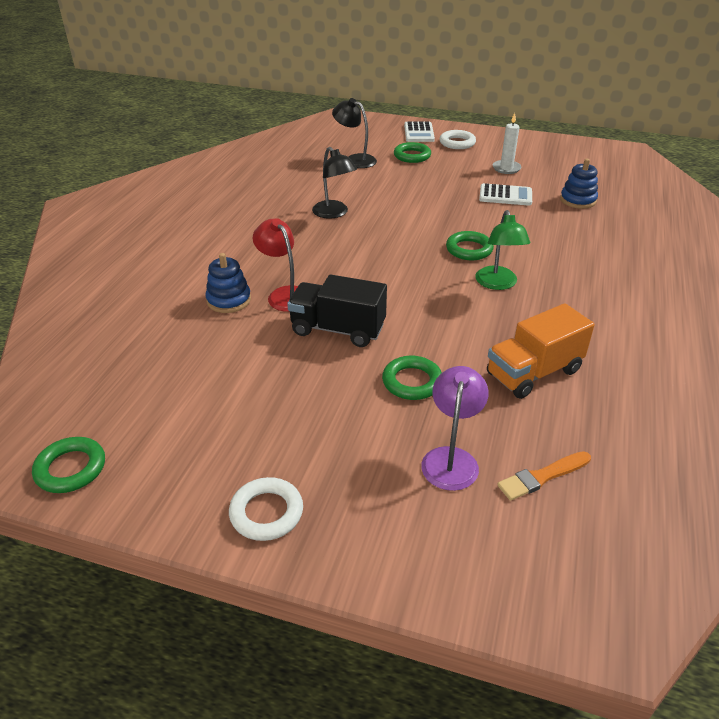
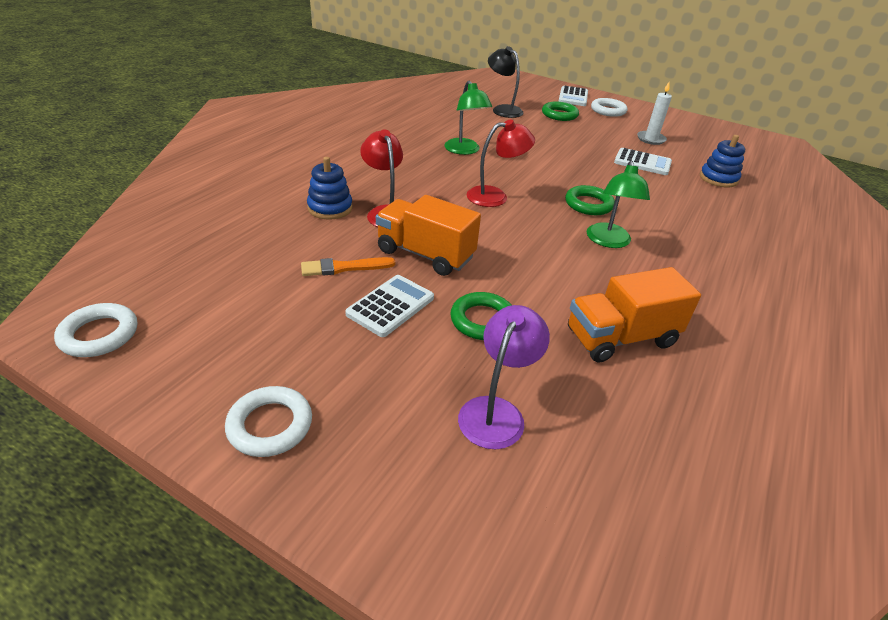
camera: 10 degrees right, 0 degrees up
green ring [32,437,105,493] -> white ring [54,303,137,357]
black truck [287,275,387,347] -> orange truck [376,195,481,276]
black lamp [312,147,357,219] -> green lamp [444,81,492,155]
orange brush [497,451,591,501] -> orange brush moved to [301,257,395,276]
none -> white calculator [345,275,434,337]
none -> red lamp [467,120,535,207]

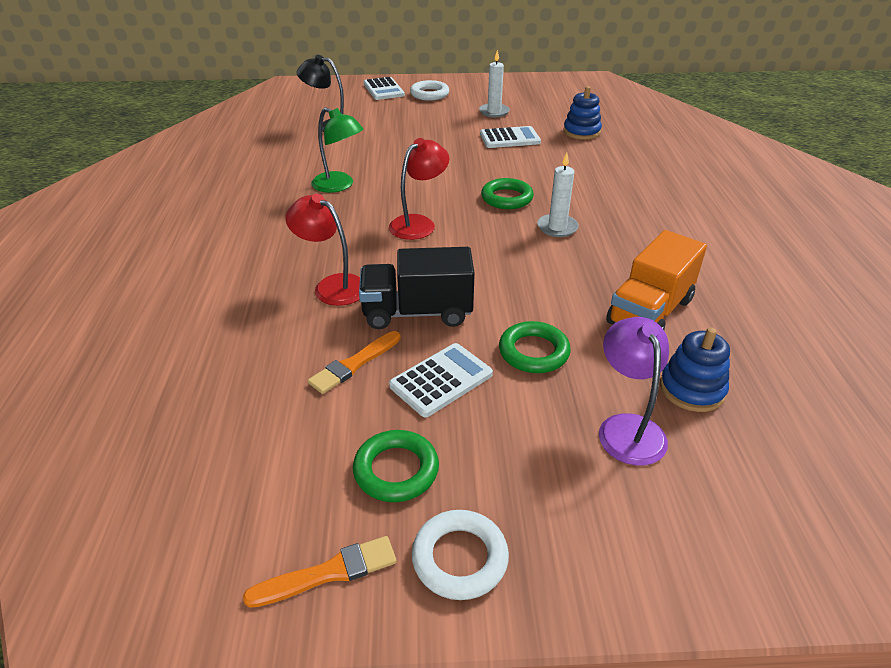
camera: 30 degrees left, 0 degrees up
white ring [54,303,137,357] -> none
blue stacking toy [307,157,353,220] -> blue stacking toy moved to [660,327,730,412]
white calculator [345,275,434,337] -> white calculator turned 45 degrees clockwise [389,343,493,417]
orange truck [376,195,481,276] -> black truck [359,247,475,329]
green ring [542,102,579,121] -> green ring moved to [353,430,439,502]
green lamp [587,161,650,248] -> white candle [537,153,579,237]
none -> orange brush [243,536,396,608]

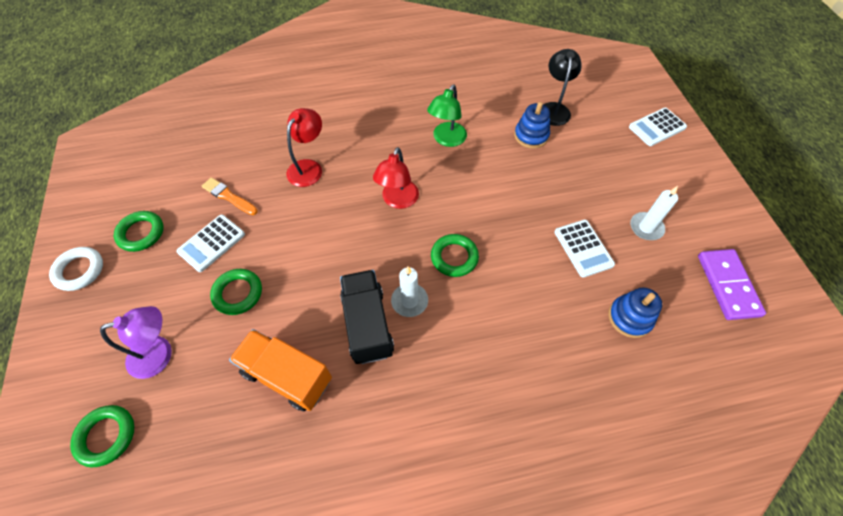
camera: 80 degrees right, 20 degrees up
orange brush [243,536,396,608] -> none
black truck [359,247,475,329] -> black truck moved to [340,270,394,364]
red lamp [389,138,450,240] -> red lamp turned 75 degrees clockwise [373,147,419,209]
white calculator [389,343,493,417] -> white calculator turned 90 degrees clockwise [176,214,245,272]
white ring [410,80,449,101] -> none
blue stacking toy [660,327,730,412] -> blue stacking toy moved to [514,102,550,149]
none -> green ring [70,405,134,467]
none -> purple domino [698,249,766,320]

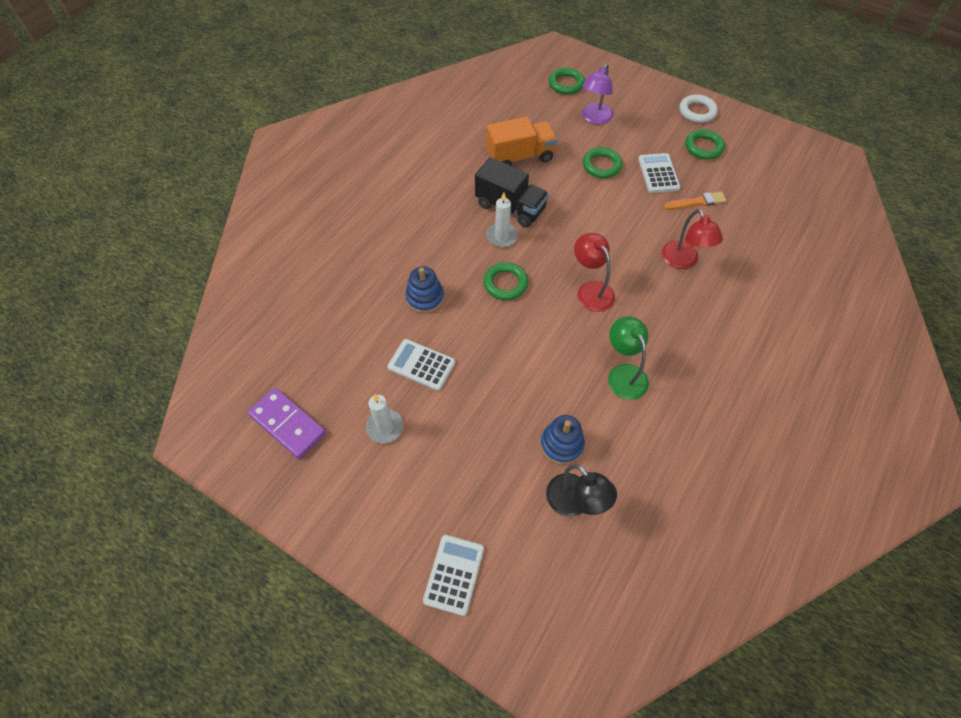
camera: 135 degrees right, 0 degrees up
blue stacking toy [609,287,662,338] -> blue stacking toy moved to [405,266,444,314]

